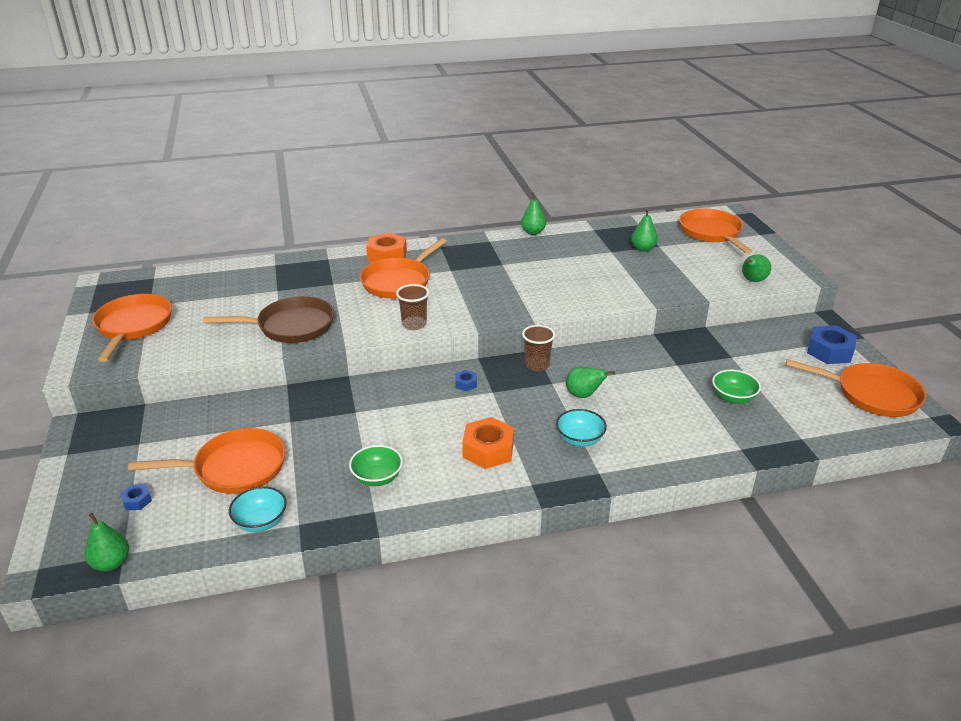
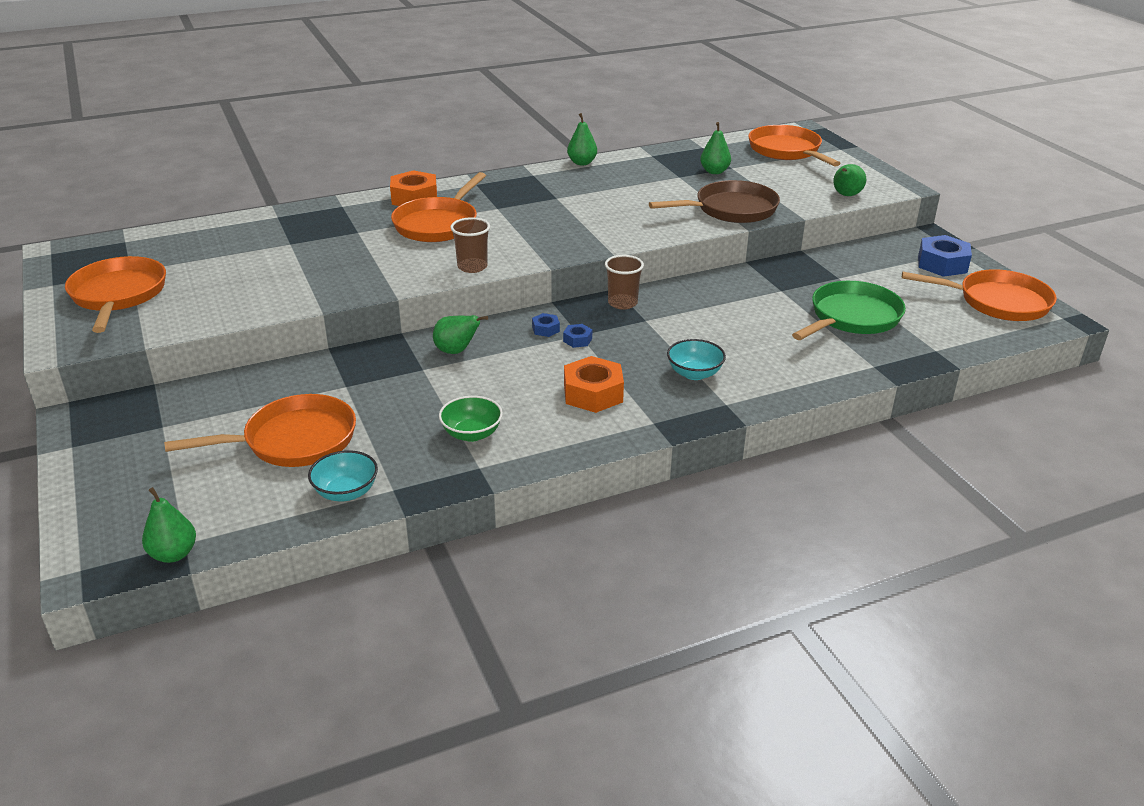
camera: 10 degrees left, 0 degrees up
blue nut [120,484,152,510] -> blue nut moved to [563,324,592,348]
brown pan [203,296,334,343] -> brown pan moved to [649,180,780,223]
green pear [566,367,615,398] -> green pear moved to [433,315,488,354]
green bowl [712,370,761,404] -> green pan [792,281,906,340]

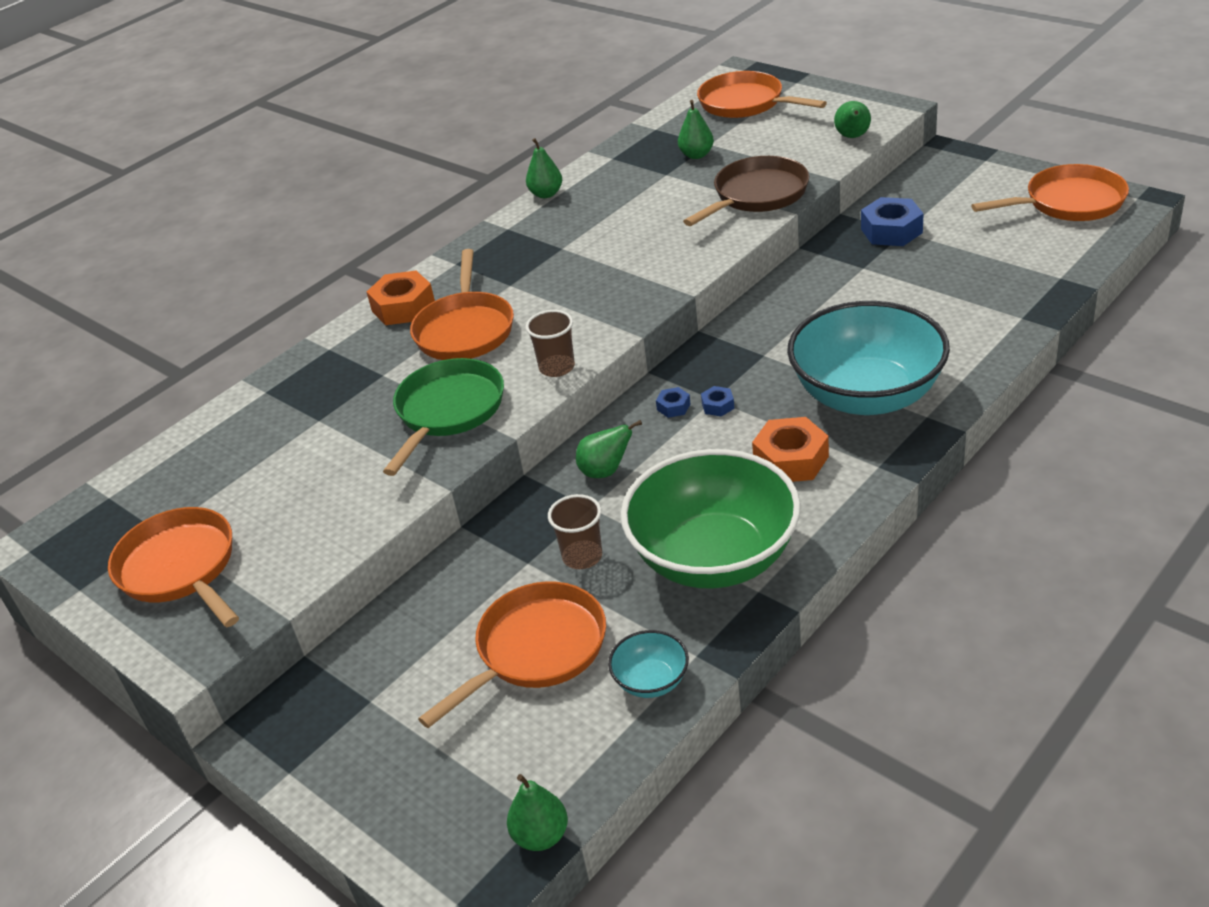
camera: 20 degrees left, 5 degrees up
green bowl [439,396,503,442] -> green bowl [621,449,801,589], size x2.38
brown cup [605,255,644,310] -> brown cup moved to [548,494,602,569]
turquoise bowl [667,339,726,380] -> turquoise bowl [787,301,950,415], size x2.38
green pan [792,281,906,340] -> green pan moved to [383,358,504,476]
blue nut [918,235,972,277] -> blue nut moved to [861,197,924,246]

